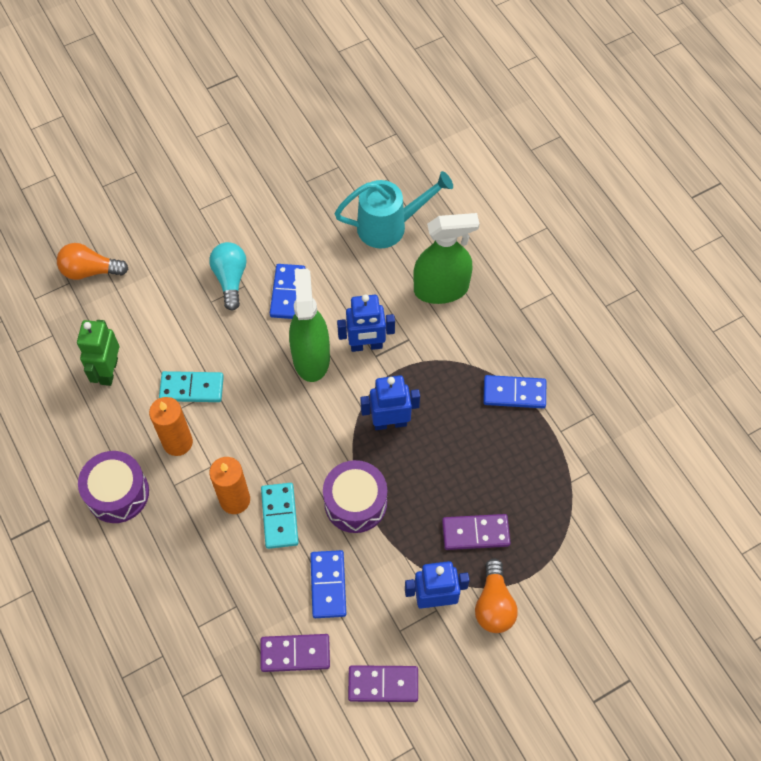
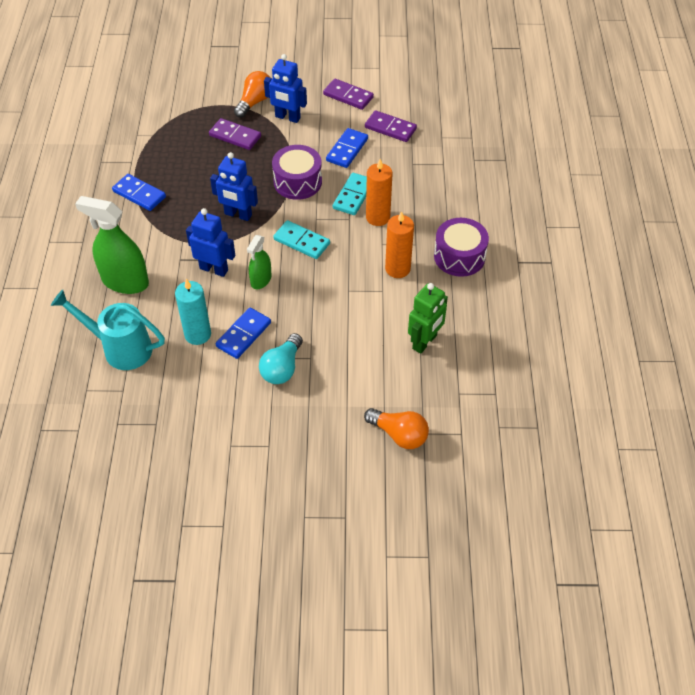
camera: 150 degrees left, 10 degrees down
turquoise domino [159,371,224,402] -> turquoise domino moved to [273,220,330,259]
green spray bottle [289,269,330,382] -> green spray bottle [247,235,271,289], size x0.56
none -> turquoise candle [175,279,211,345]

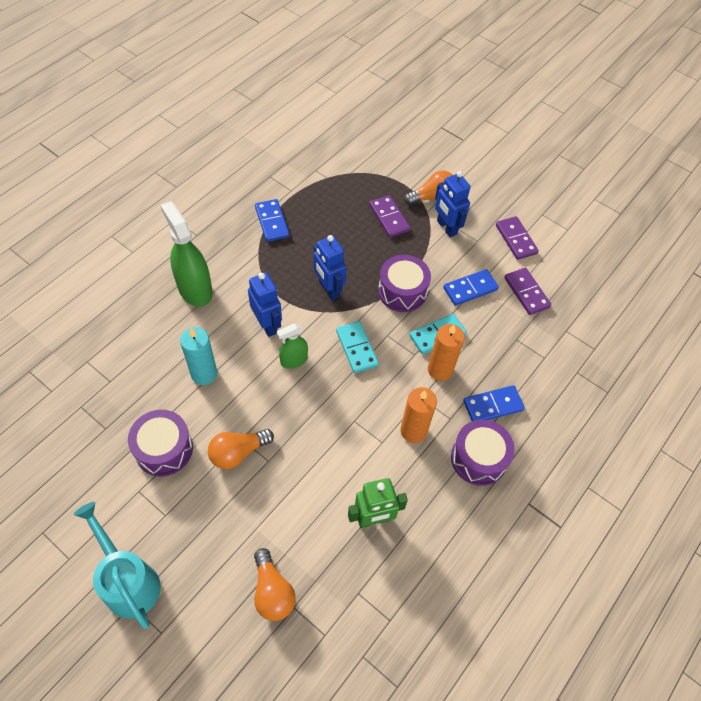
camera: 35 degrees right, 5 degrees up
turquoise watering can [51,289,165,370] -> turquoise watering can moved to [74,502,161,629]
blue domino [216,308,271,359] -> blue domino moved to [463,385,525,421]
turquoise light bulb [259,333,303,384] -> orange light bulb [208,429,274,469]
none -> purple drum [128,410,193,477]

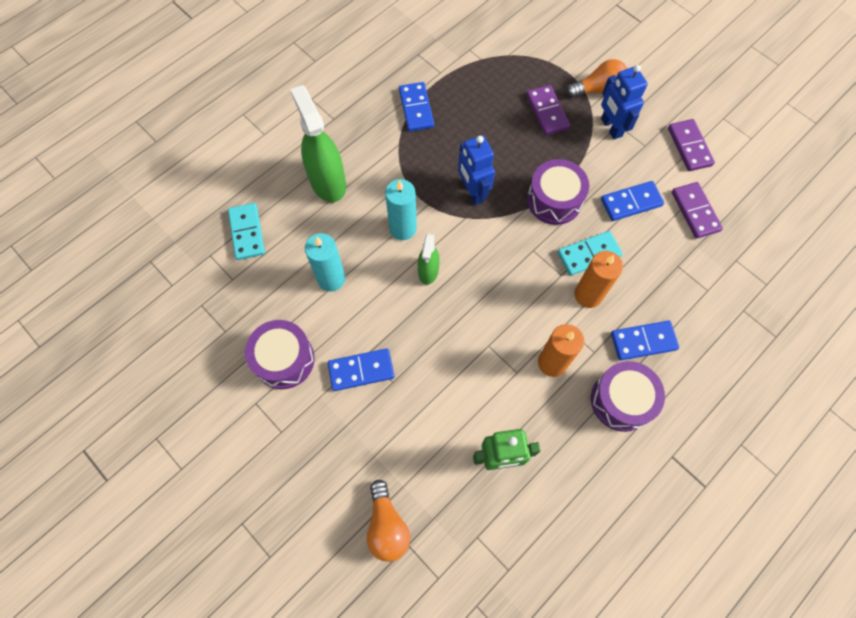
camera: 10 degrees right, 10 degrees up
turquoise watering can [74,502,161,629] -> none
orange light bulb [208,429,274,469] -> blue domino [328,348,395,391]
blue robot [248,272,282,337] -> turquoise candle [385,179,417,240]
green spray bottle [277,324,308,369] -> green spray bottle turned 60 degrees counterclockwise [418,234,440,285]
turquoise domino [336,321,379,373] -> turquoise domino moved to [228,203,265,260]

